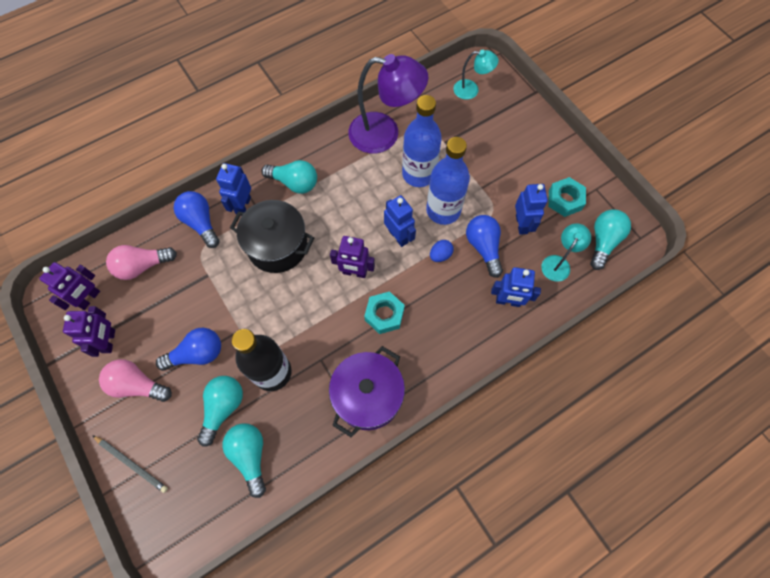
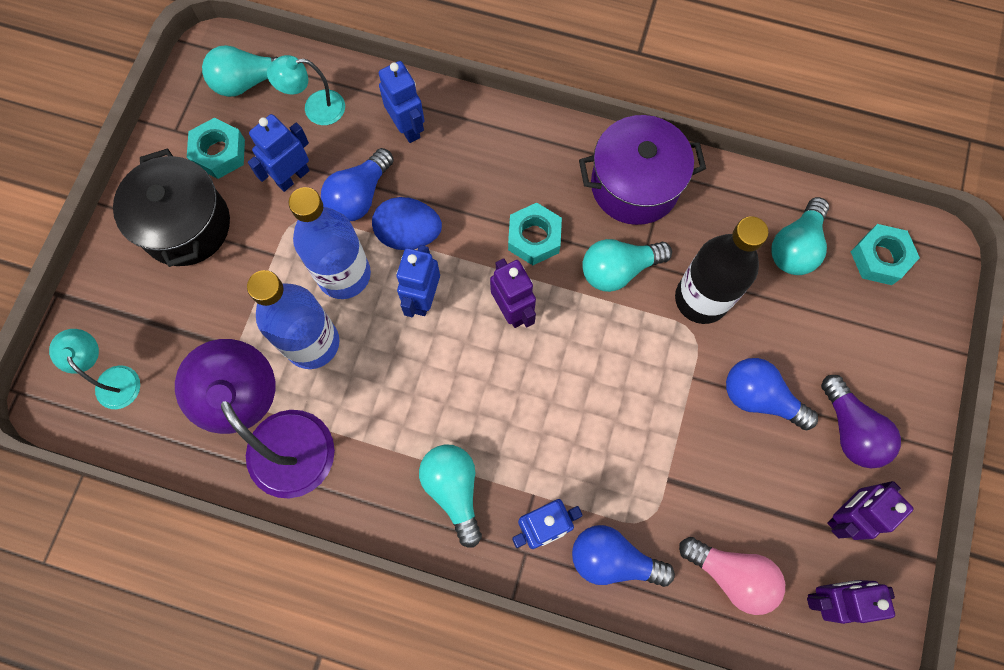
camera: 130 degrees left, 5 degrees up
grey pencil [92,435,168,493] -> none
pink light bulb [99,359,172,402] -> purple light bulb [821,375,901,468]
blue light bulb [174,191,220,248] -> blue light bulb turned 90 degrees clockwise [572,525,675,587]
turquoise light bulb [197,376,243,447] -> turquoise light bulb moved to [582,239,672,292]
black pot [230,200,314,273] -> black pot moved to [113,149,230,267]
blue egg [430,240,453,262] -> blue egg [372,197,442,250], size x1.73
none -> turquoise nut [851,224,920,285]

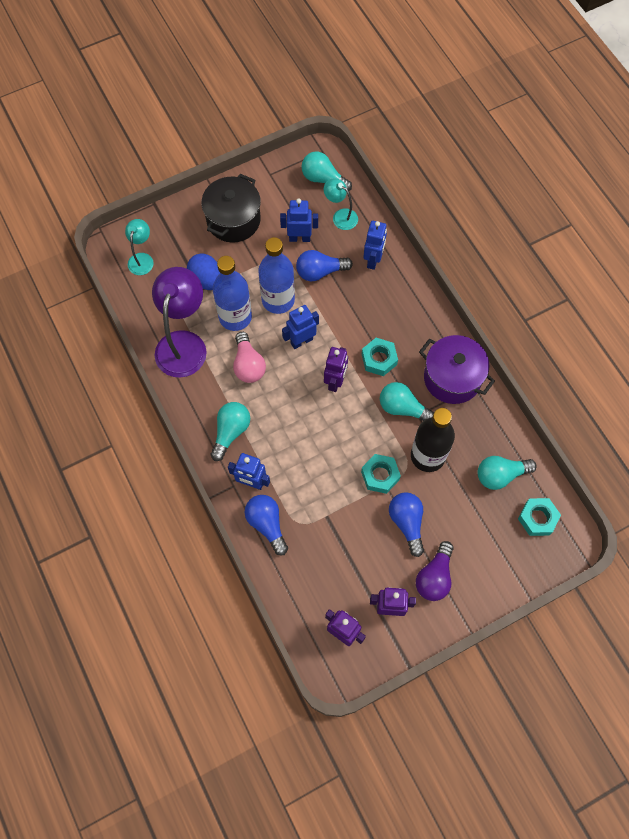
camera: 45 degrees right, 5 degrees down
turquoise nut [187,118,245,179] -> turquoise nut moved to [361,454,401,494]
blue egg [372,197,442,250] -> blue egg moved to [187,253,220,290]
pink light bulb [679,537,785,615] -> pink light bulb moved to [233,332,266,383]

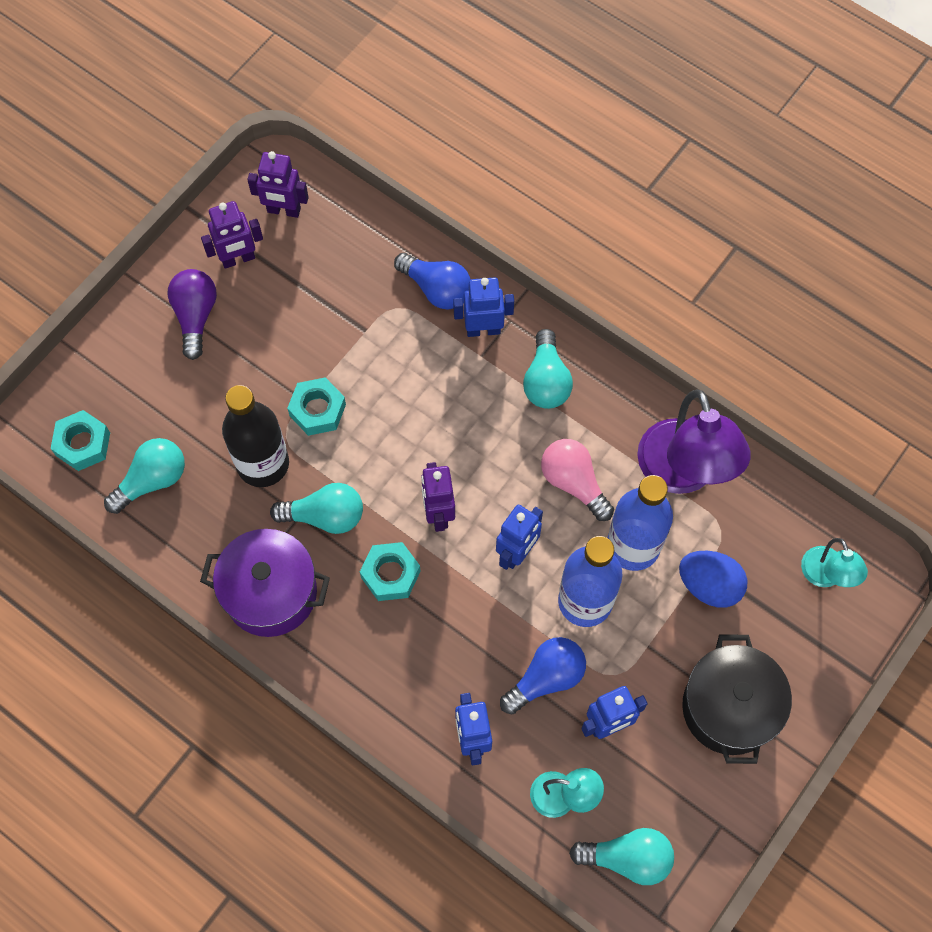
camera: 155 degrees right, 0 degrees up
blue light bulb [389,492,424,557] -> none

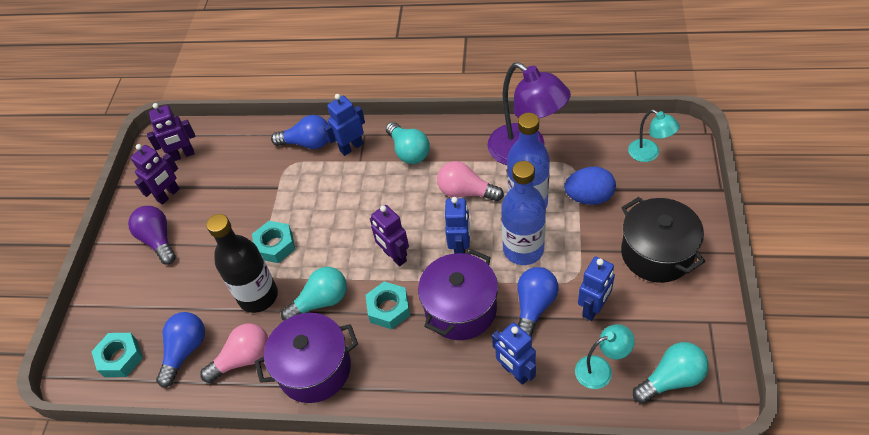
camera: 25 degrees left, 15 degrees down
turquoise light bulb [104,438,185,514] -> blue light bulb [156,312,205,388]
none -> pink light bulb [200,323,268,383]
none -> purple pot [418,249,498,340]

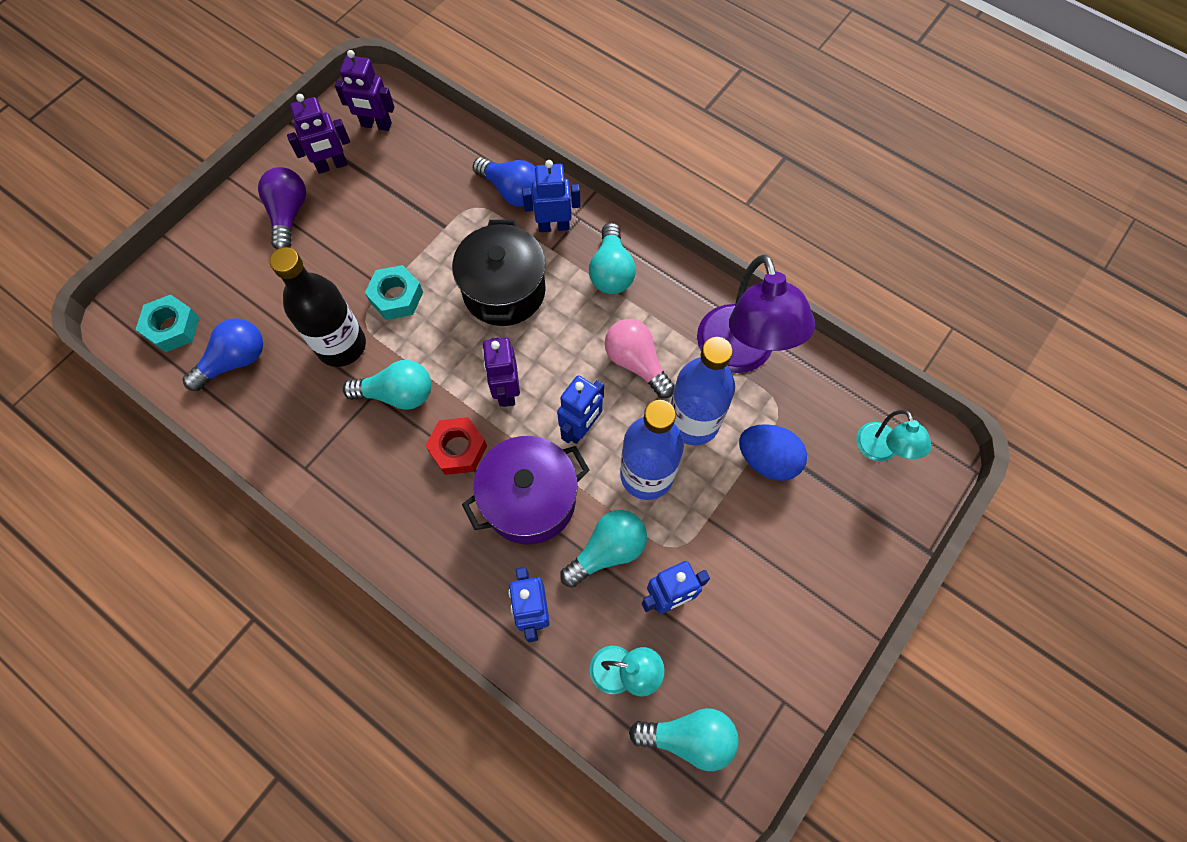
camera: 25 degrees right, 15 degrees up
pink light bulb [200,323,268,383] -> none
purple pot [255,313,358,403] -> none
turquoise nut [366,282,410,329] -> red nut [425,417,487,475]
blue light bulb [517,267,559,338] -> turquoise light bulb [560,510,647,588]
black pot [621,197,705,283] -> black pot moved to [452,220,546,326]

